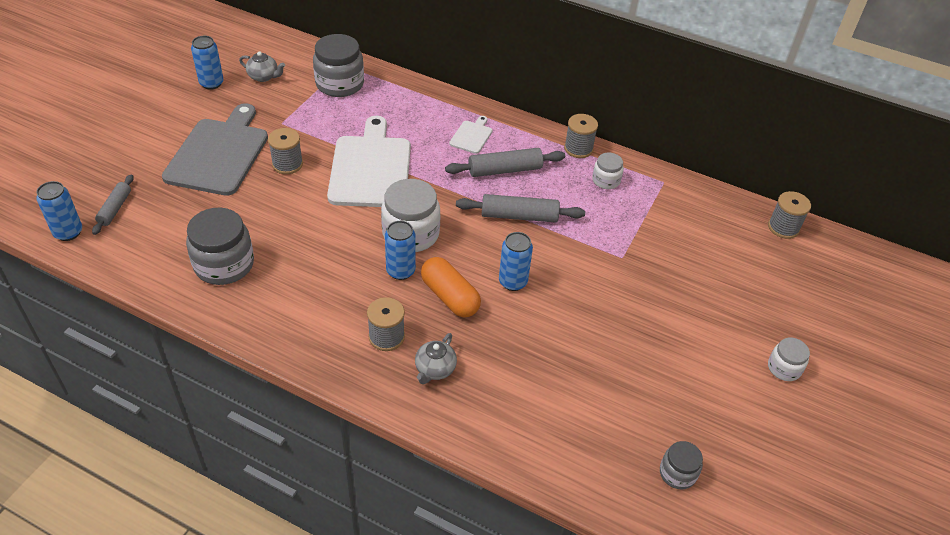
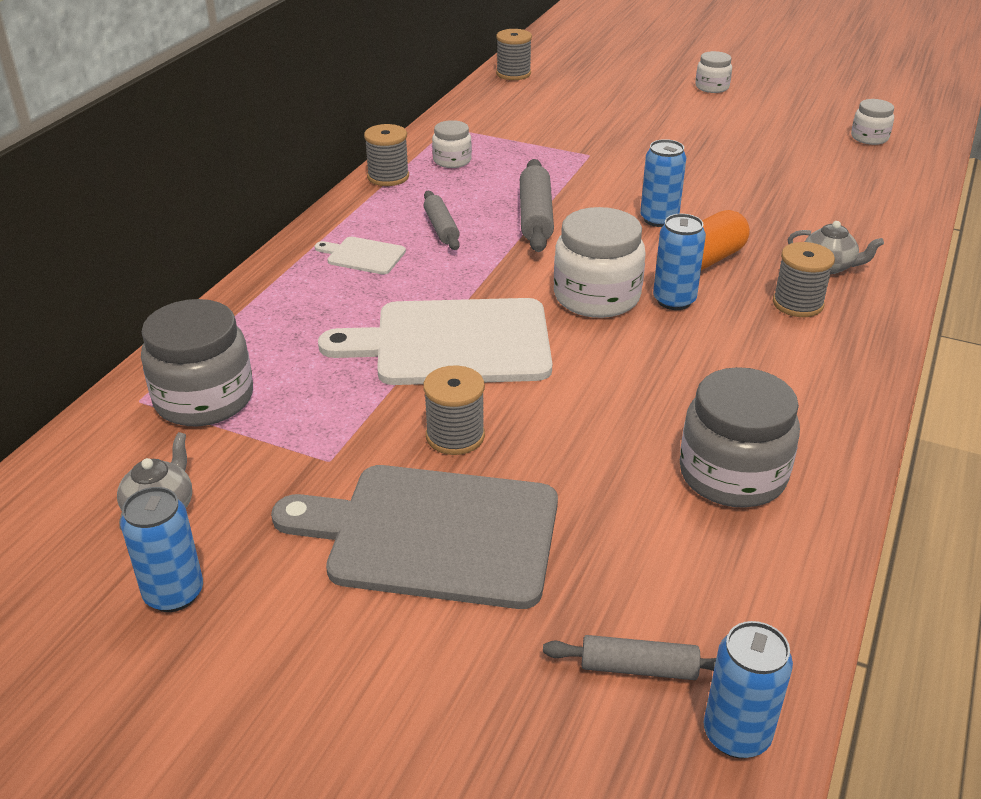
camera: 90 degrees left, 10 degrees down
grey rolling pin [445,148,565,177] -> grey rolling pin [423,191,460,250], size x0.64
grey jar [660,441,703,490] -> white jar [851,99,894,145]

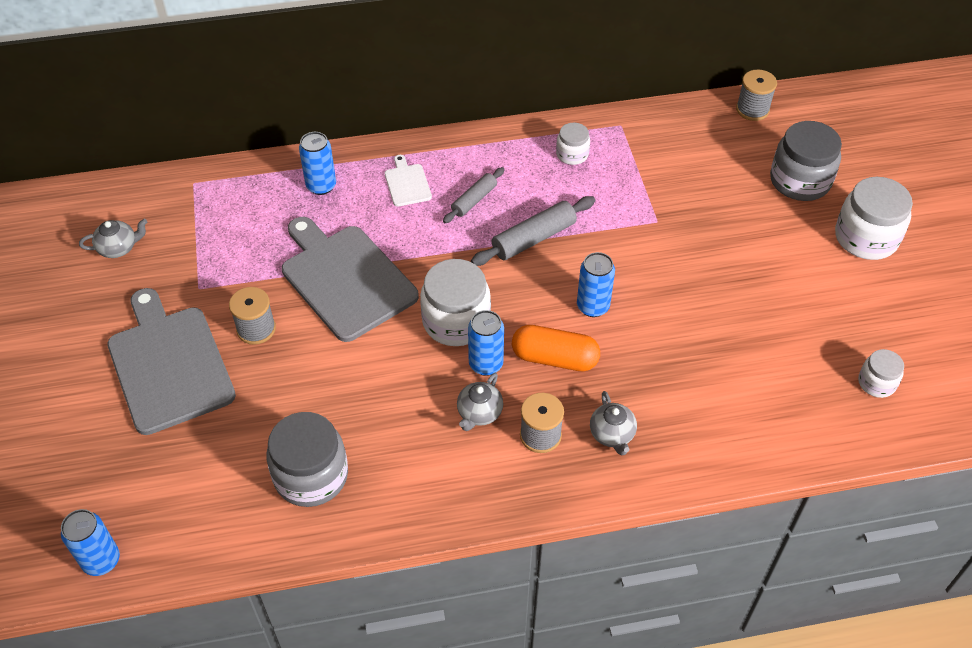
camera: 55 degrees right, 15 degrees up
blue can [120,487,203,612] -> blue can moved to [299,132,336,195]
grey jar [141,299,253,426] -> grey jar moved to [770,121,842,201]
white cutting board [318,298,552,385] -> grey cutting board [282,217,419,342]
grey spool [364,124,409,186] -> none
grey rolling pin [543,635,716,680] -> none
white jar [695,51,732,93] -> white jar [835,177,913,260], size x1.85
none -> grey teapot [457,373,503,431]

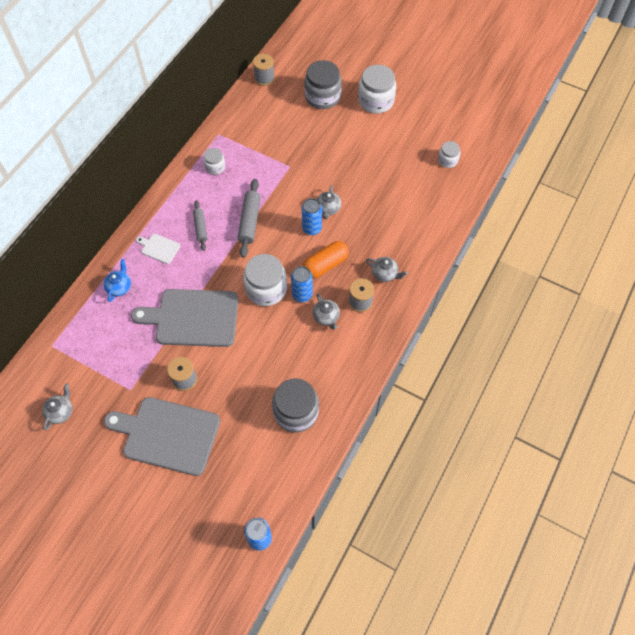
camera: 50 degrees left, 10 degrees up
blue can [299,132,336,195] -> blue teapot [104,259,131,302]
none -> grey teapot [317,185,341,219]

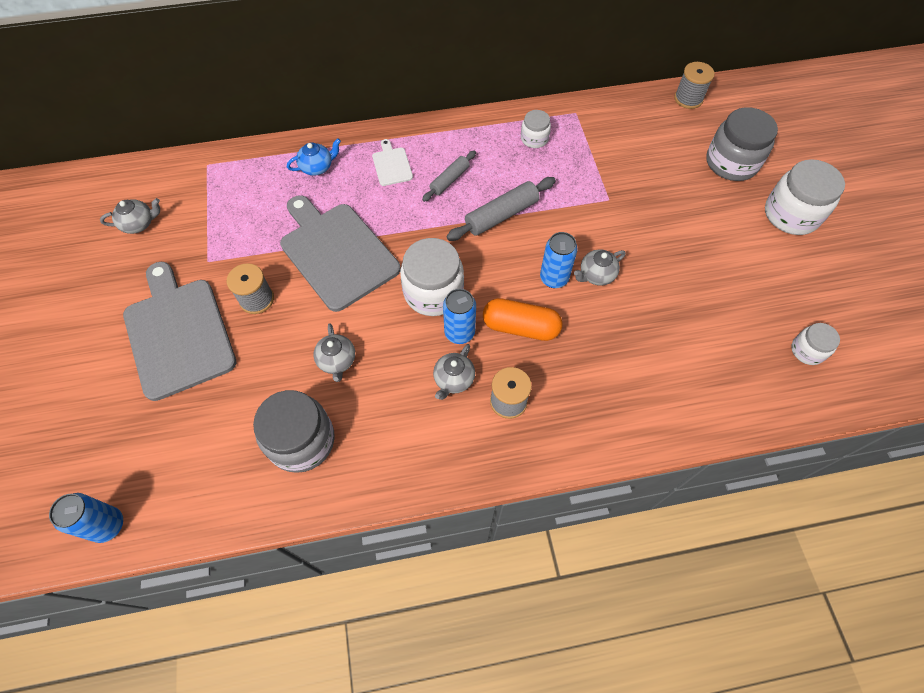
camera: 50 degrees right, 0 degrees up
grey teapot [366,257,408,282] -> grey teapot moved to [314,323,355,382]

